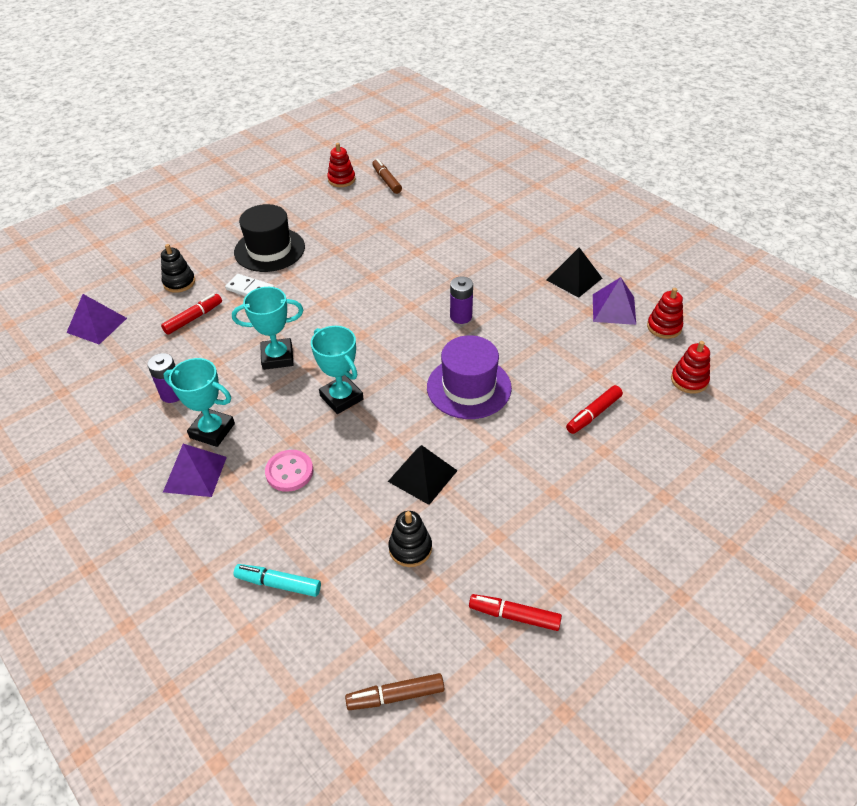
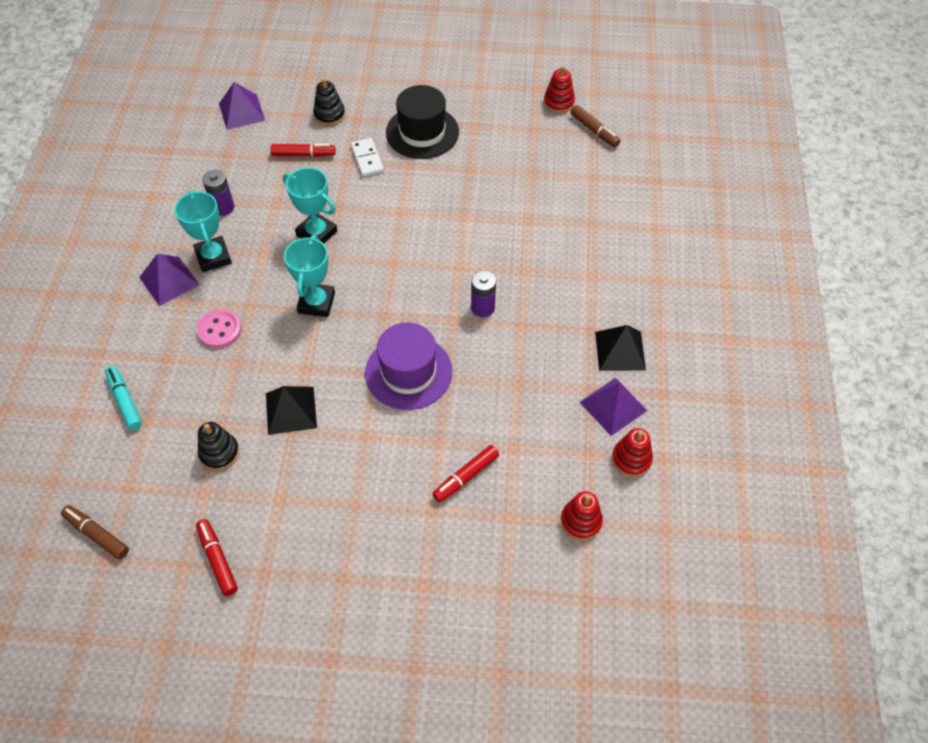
camera: 45 degrees right, 10 degrees up
brown marker [372,159,402,194] -> brown marker turned 120 degrees clockwise [570,105,620,147]
red marker [566,385,623,434] -> red marker turned 45 degrees counterclockwise [433,445,499,503]

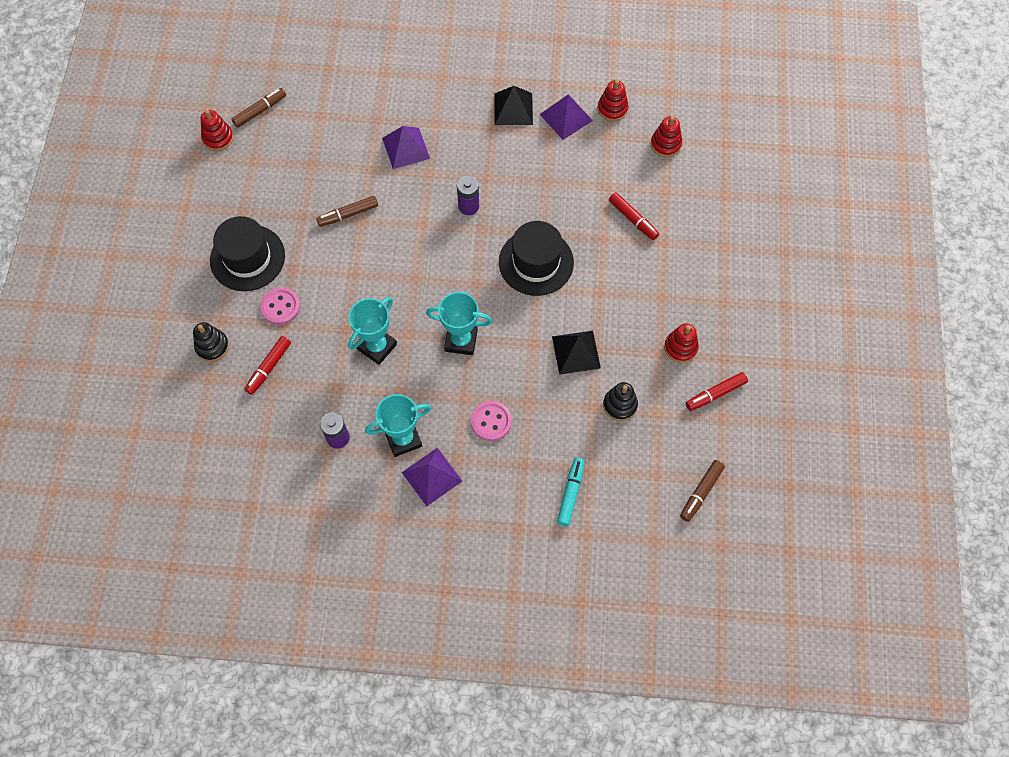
camera: 90 degrees left, 10 degrees up
turquoise marker [105,366,142,430] -> turquoise marker turned 135 degrees clockwise [557,458,585,526]
purple pyramid [219,82,265,130] -> purple pyramid moved to [382,126,430,169]
red marker [270,144,335,157] -> red marker turned 150 degrees counterclockwise [244,336,291,395]
white domino [351,138,384,177] -> pink button [260,287,300,325]
purple hat [365,322,452,410] -> black hat [499,221,574,296]
none -> brown marker [316,196,378,227]
none -> red stacking toy [664,323,699,363]

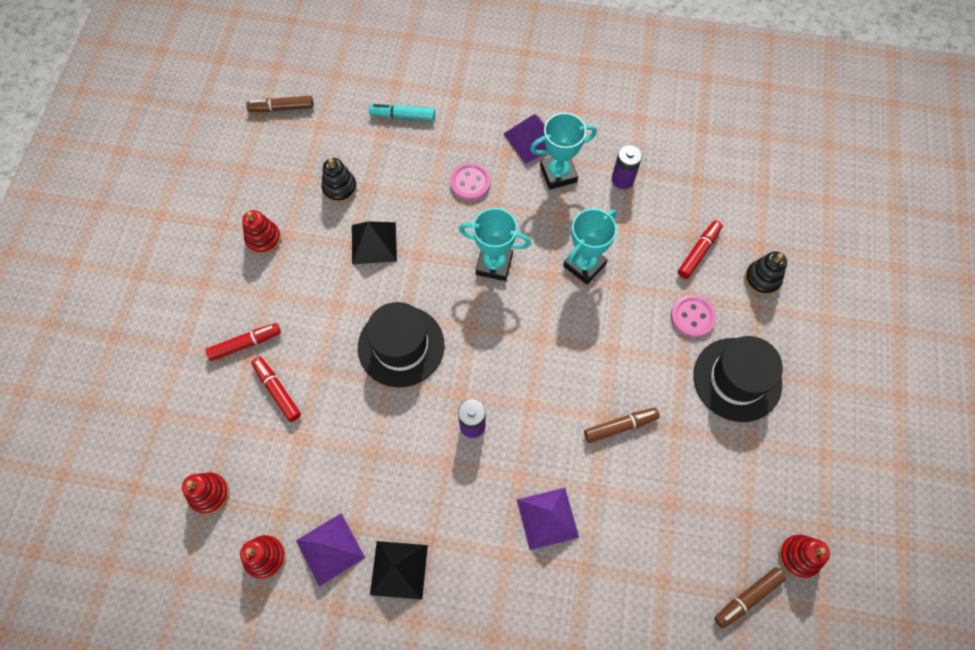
camera: 175 degrees left, 0 degrees up
turquoise marker [557,458,585,526] -> turquoise marker turned 75 degrees clockwise [369,104,435,121]
brown marker [680,460,725,522] -> brown marker turned 135 degrees counterclockwise [246,96,314,112]
red marker [686,372,748,411] -> red marker moved to [205,323,281,361]

